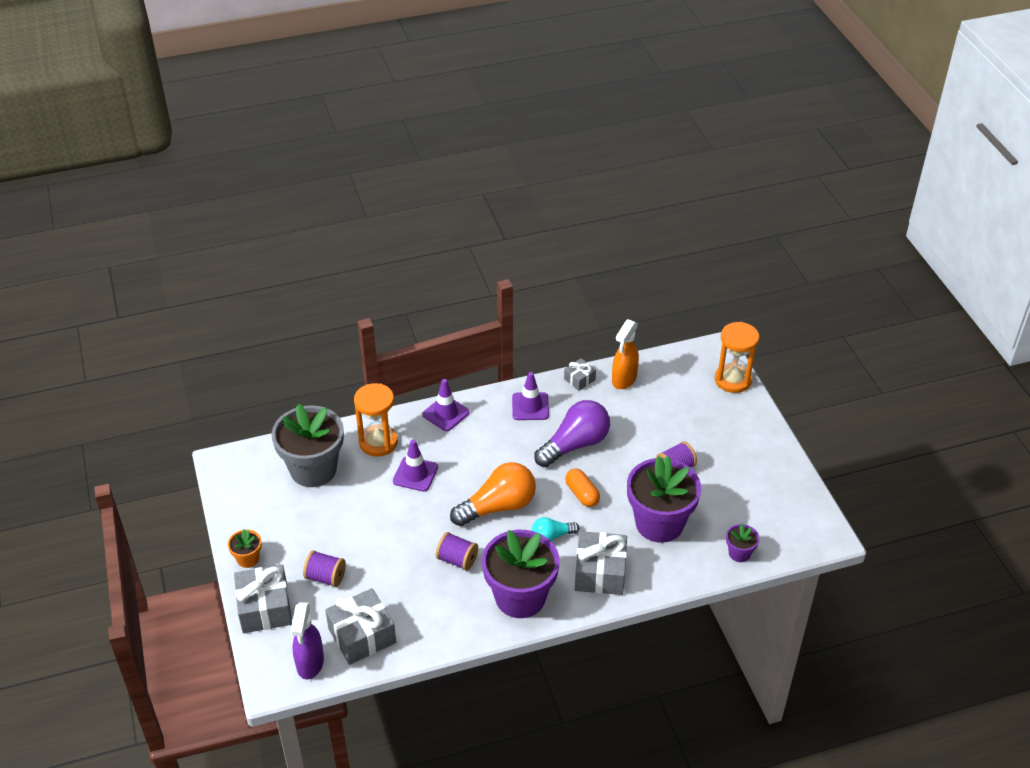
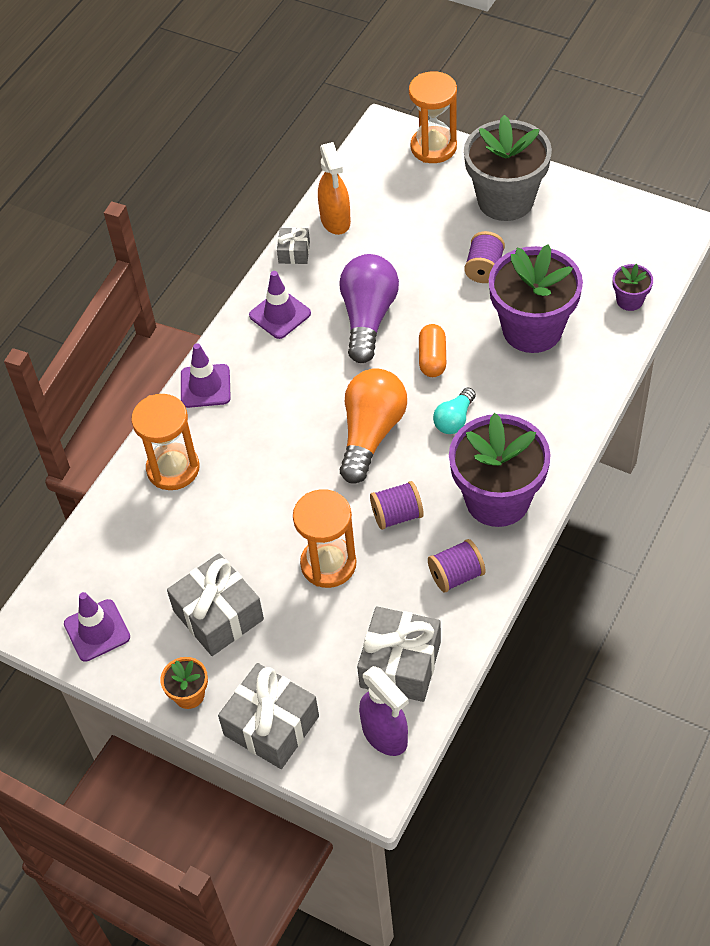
camera: 40 degrees left, 10 degrees up
grey flower pot [271,404,344,487] -> grey flower pot moved to [464,115,552,221]
purple spool [303,550,346,587] -> purple spool moved to [428,539,486,592]
purple traffic cone [393,440,438,492] -> purple traffic cone moved to [64,592,130,662]
orange capsule [565,469,600,507] -> orange capsule turned 75 degrees clockwise [419,324,446,377]
grey gift [575,531,627,595] -> grey gift moved to [167,553,264,656]
none -> orange hourglass [293,489,356,588]

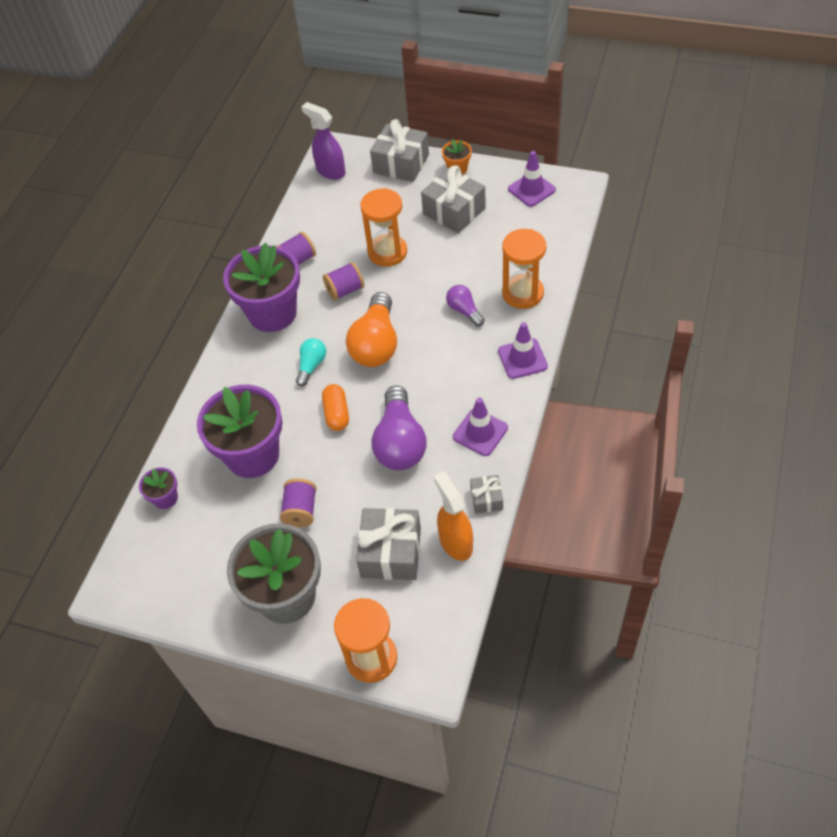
camera: 170 degrees right, 0 degrees up
grey gift [357,606,441,702] -> grey gift moved to [356,508,421,580]
none -> purple light bulb [446,285,485,327]

